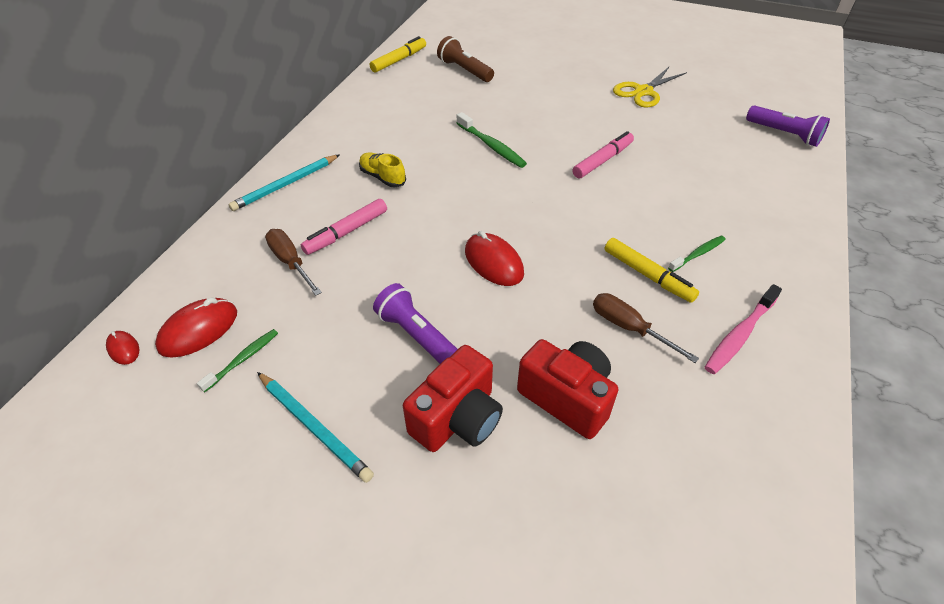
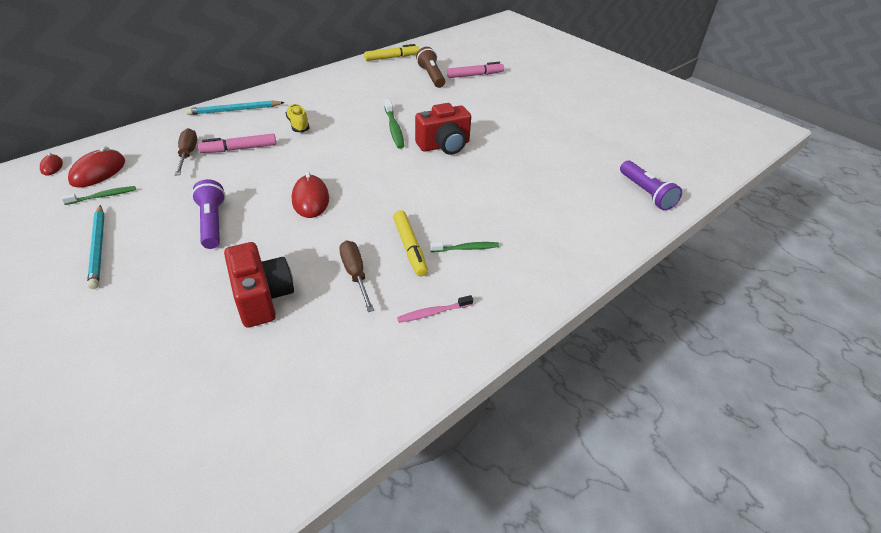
camera: 25 degrees right, 5 degrees down
red mouse [155,298,237,358] -> red mouse turned 45 degrees counterclockwise [68,146,125,187]
red camera [403,345,503,452] -> red camera moved to [415,103,471,155]
pink marker [572,131,634,178] -> pink marker moved to [447,62,504,78]
yellow scissors [613,66,687,108] -> none
pink toothbrush [705,284,782,374] -> pink toothbrush [397,295,473,323], size x0.66

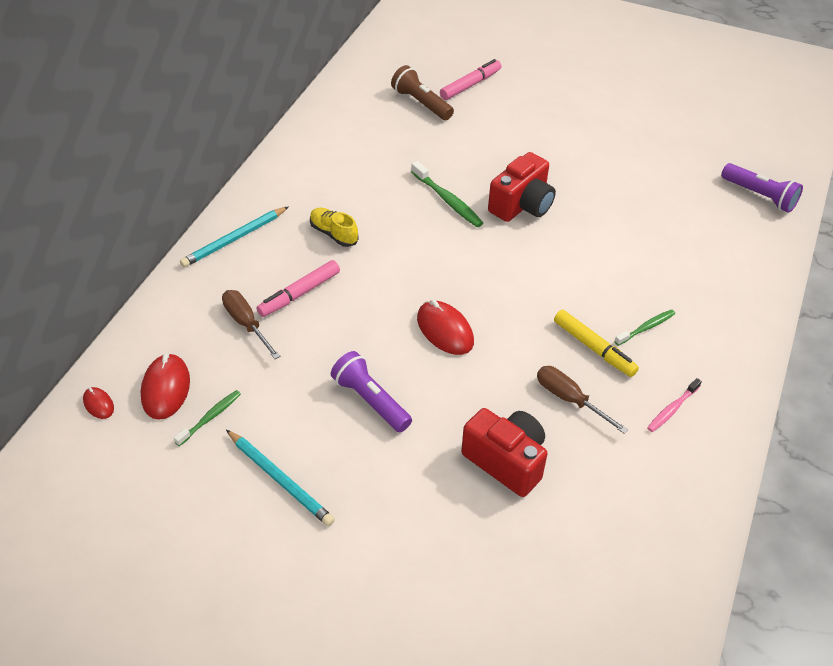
camera: 25 degrees left, 5 degrees up
yellow marker [364,44,419,61] -> none

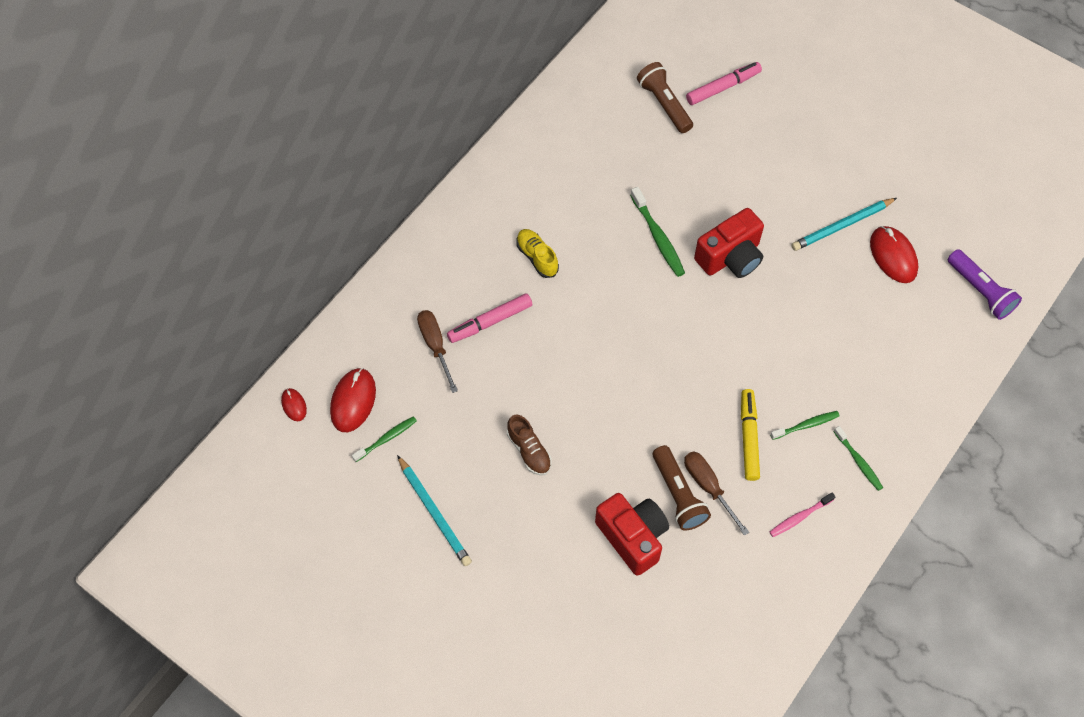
camera: 15 degrees right, 15 degrees up
turquoise pencil [180,206,289,267] -> turquoise pencil moved to [791,198,897,251]
purple flashlight [331,351,412,432] -> brown shoe [507,415,551,476]
red mouse [417,300,474,355] -> red mouse moved to [870,226,918,283]
yellow marker [554,310,639,377] -> yellow marker turned 150 degrees counterclockwise [741,389,760,481]
none -> brown flashlight [653,445,711,531]
none -> green toothbrush [834,426,883,491]

